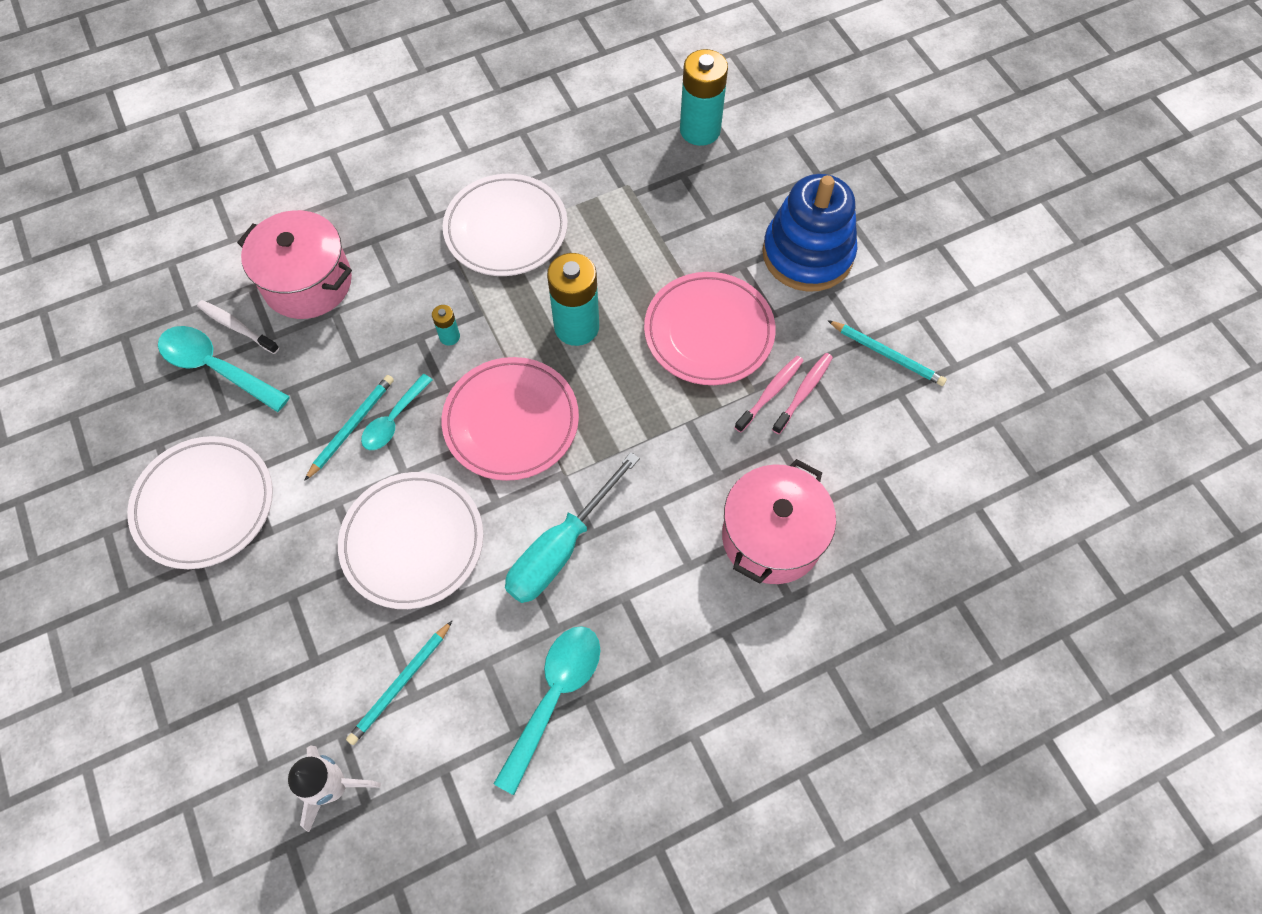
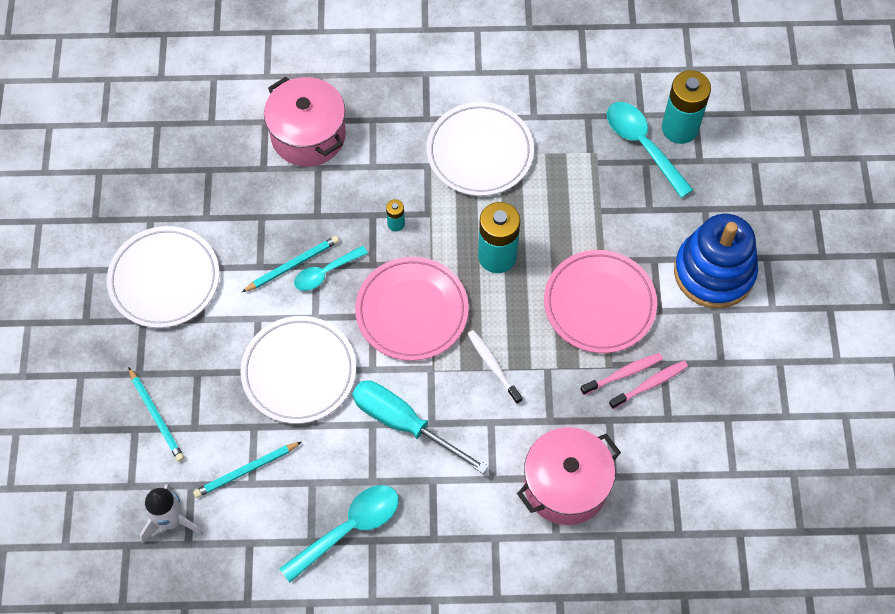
camera: 25 degrees right, 0 degrees up
turquoise spoon [158,326,290,412] -> turquoise spoon moved to [607,102,693,198]
white toothbrush [197,300,279,354] -> white toothbrush moved to [468,330,522,404]
turquoise screwdriver [505,452,640,603] -> turquoise screwdriver turned 60 degrees clockwise [352,380,488,474]
turquoise pencil [827,320,947,386] -> turquoise pencil moved to [128,367,184,462]

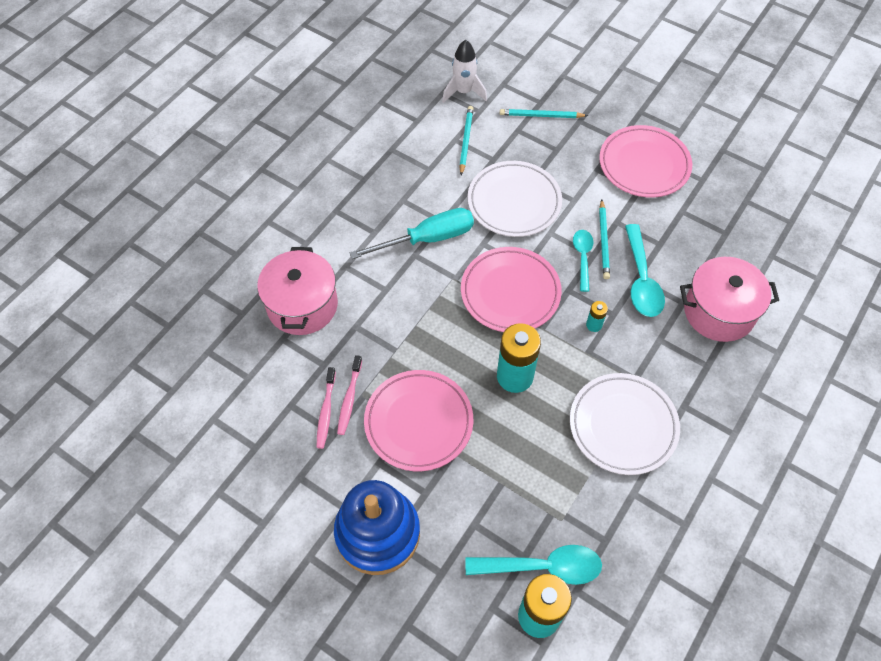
camera: 125 degrees right, 5 degrees down
white plate [107,226,220,328] -> pink plate [599,125,692,198]
turquoise spoon [279,485,399,582] -> turquoise spoon moved to [625,224,665,317]
white toothbrush [468,330,522,404] -> none

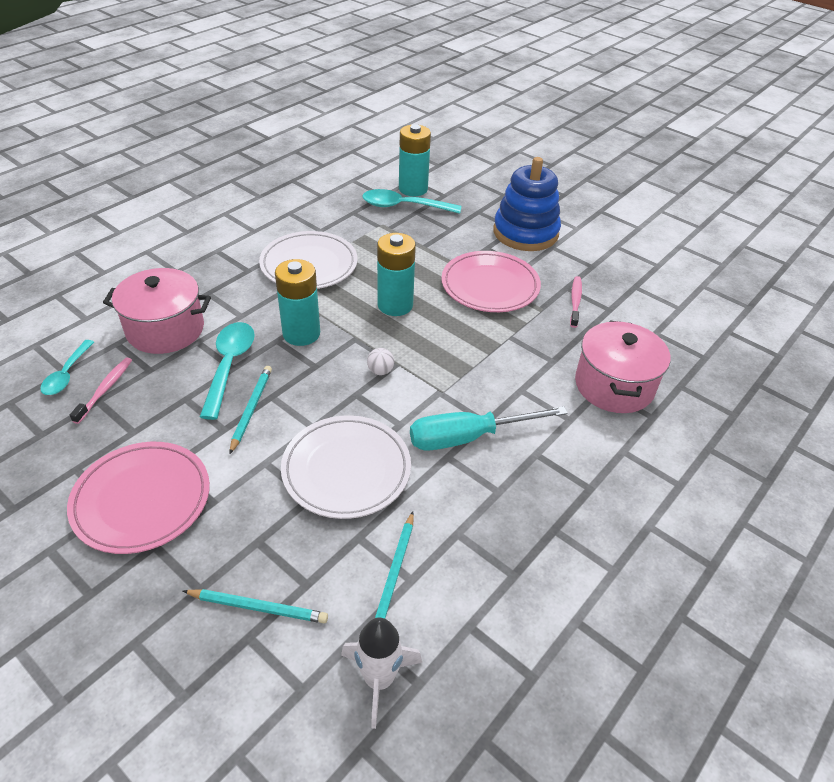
camera: 175 degrees left, 15 degrees down
pink toothbrush [337,355,362,435] -> pink toothbrush moved to [70,357,132,424]
pink plate [461,247,562,332] -> white ball [367,348,394,375]
turquoise spoon [573,230,593,292] -> turquoise spoon moved to [40,340,94,395]
turquoise battery [586,301,608,332] -> turquoise battery [275,259,320,346], size x2.19

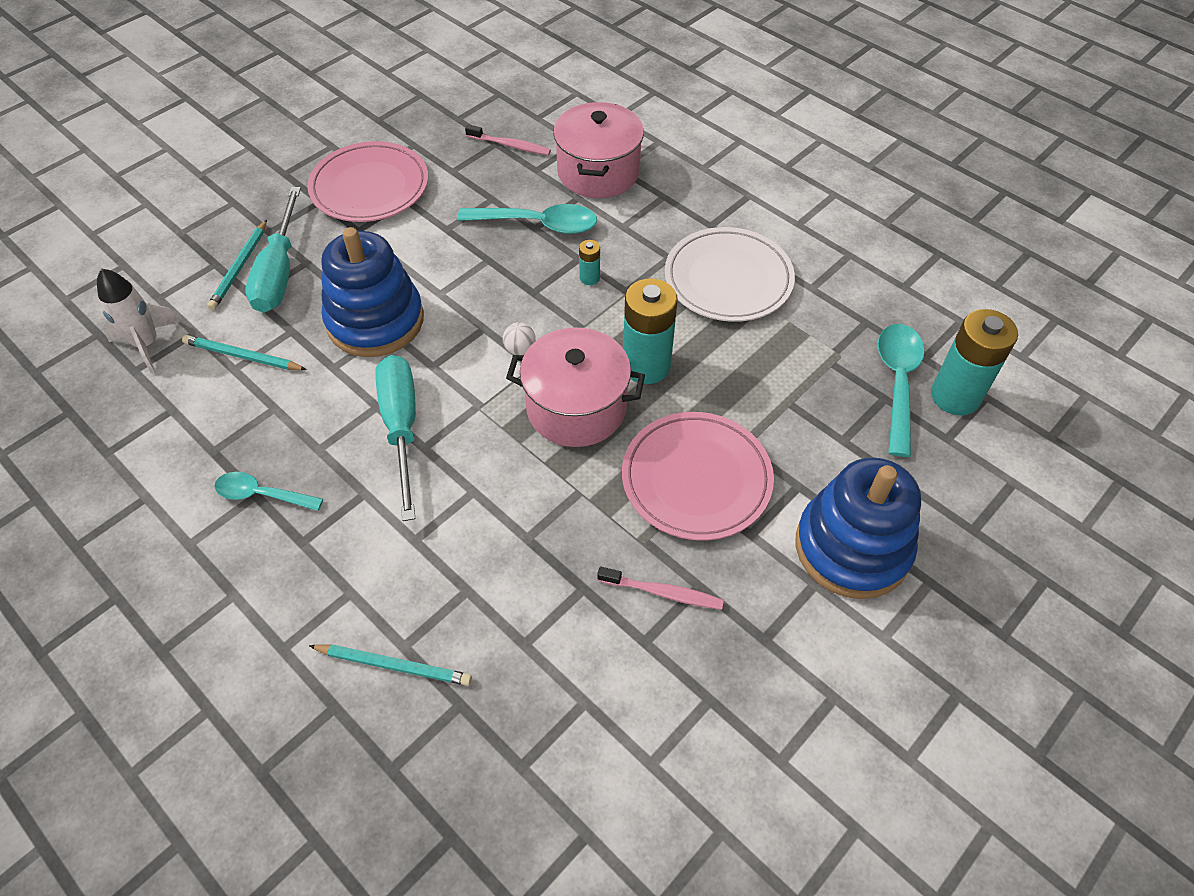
camera: 95 degrees right, 10 degrees up
turquoise spoon [40,340,94,395] -> turquoise spoon moved to [214,472,323,511]
turquoise pencil [229,366,272,454] -> turquoise pencil moved to [309,644,472,686]
turquoise battery [275,259,320,346] -> turquoise battery [579,240,600,285], size x0.46
white plate [281,415,411,519] -> blue stacking toy [321,227,424,357]
pink pot [575,321,670,413] -> pink pot moved to [506,327,645,447]
none -> turquoise screwdriver [246,187,301,313]

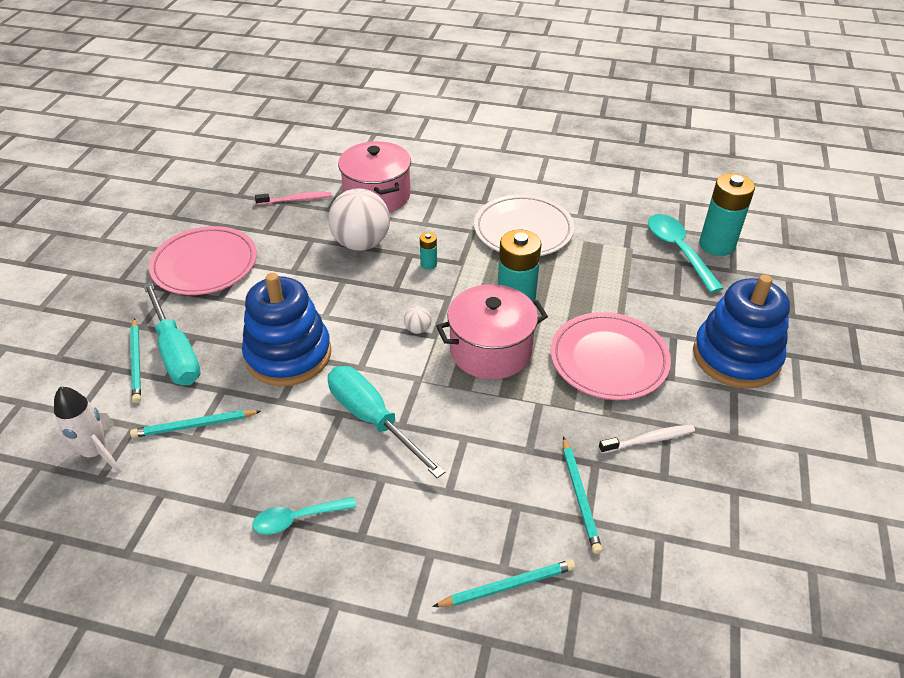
camera: 30 degrees left, 10 degrees down
turquoise spoon [457,204,597,234] -> white ball [328,188,390,251]
pink toothbrush [597,567,724,610] -> white toothbrush [599,424,695,454]
none -> turquoise pencil [563,436,602,554]

